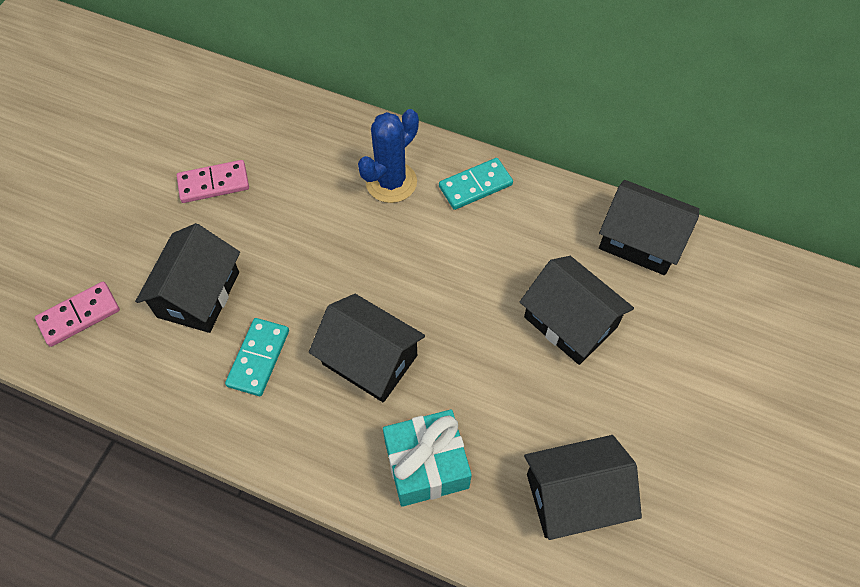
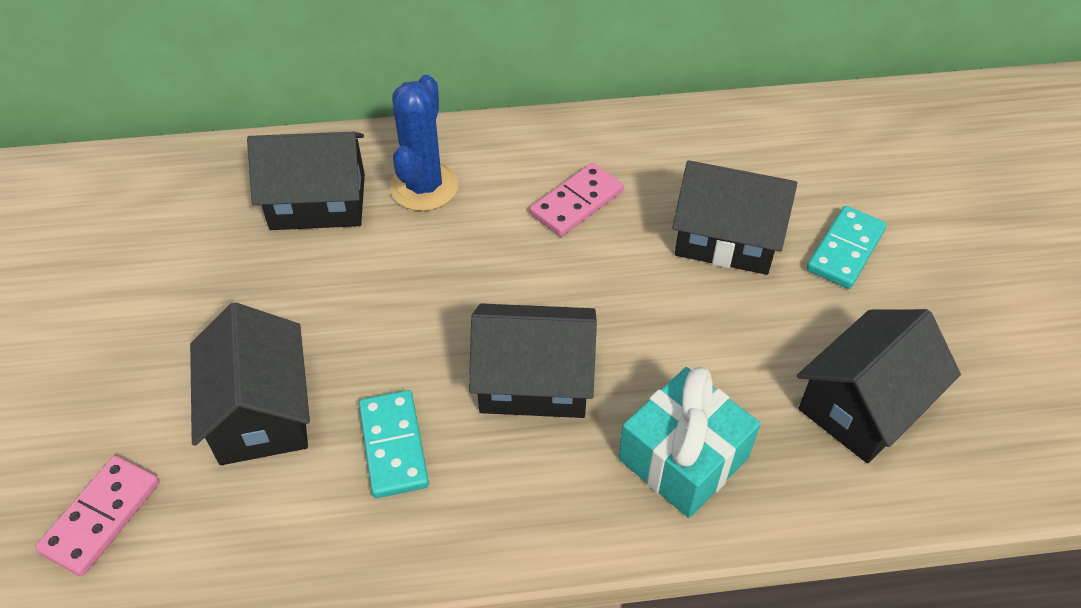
camera: 30 degrees left, 10 degrees down
pink domino [177,160,249,203] -> pink domino moved to [530,163,624,237]
turquoise domino [439,158,513,210] -> turquoise domino moved to [806,206,887,289]
black house [599,180,699,275] -> black house moved to [247,132,365,230]

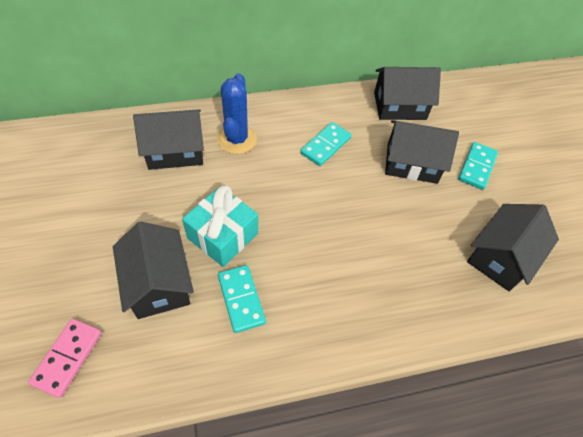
camera: 10 degrees left, 5 degrees up
black house [469,304,597,418] -> black house moved to [374,67,441,120]
pink domino [530,163,624,237] -> turquoise domino [300,122,352,166]
turquoise gift [619,367,760,518] -> turquoise gift moved to [182,185,258,267]

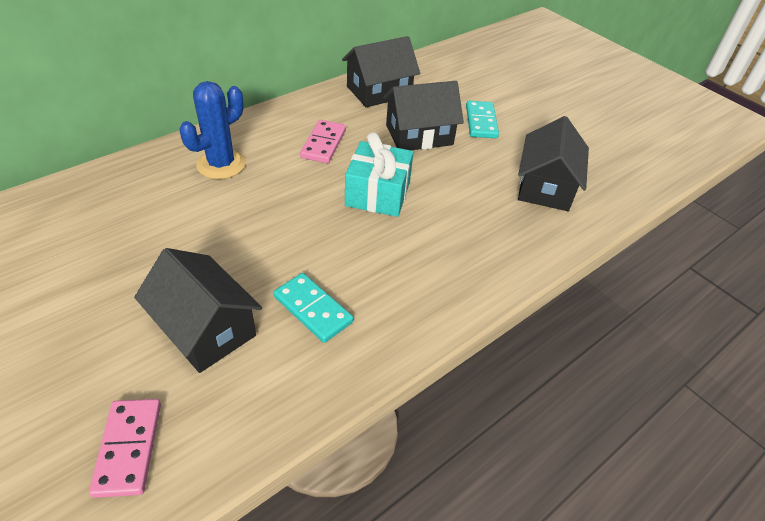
camera: 25 degrees left, 10 degrees down
black house [133,109,204,170] -> none
turquoise gift [182,185,258,267] -> turquoise gift moved to [345,132,413,217]
blue cactus [217,73,257,154] -> blue cactus turned 60 degrees clockwise [180,81,246,179]
turquoise domino [300,122,352,166] -> pink domino [300,120,346,163]

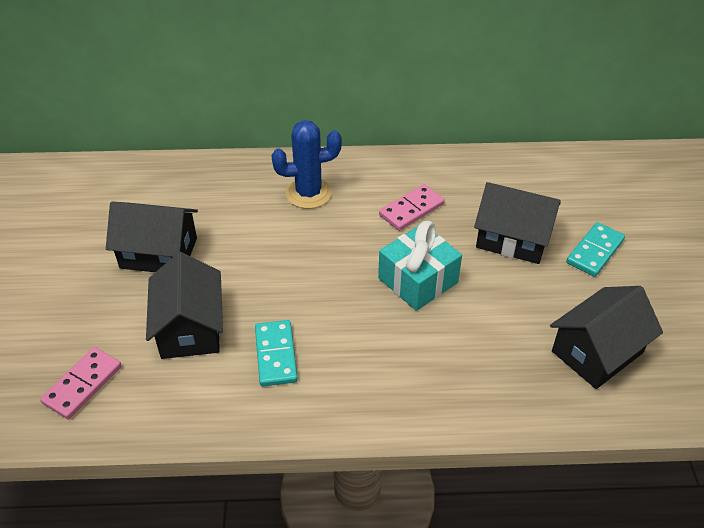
camera: 40 degrees right, 0 degrees up
black house [342,36,420,107] -> black house moved to [106,201,198,272]

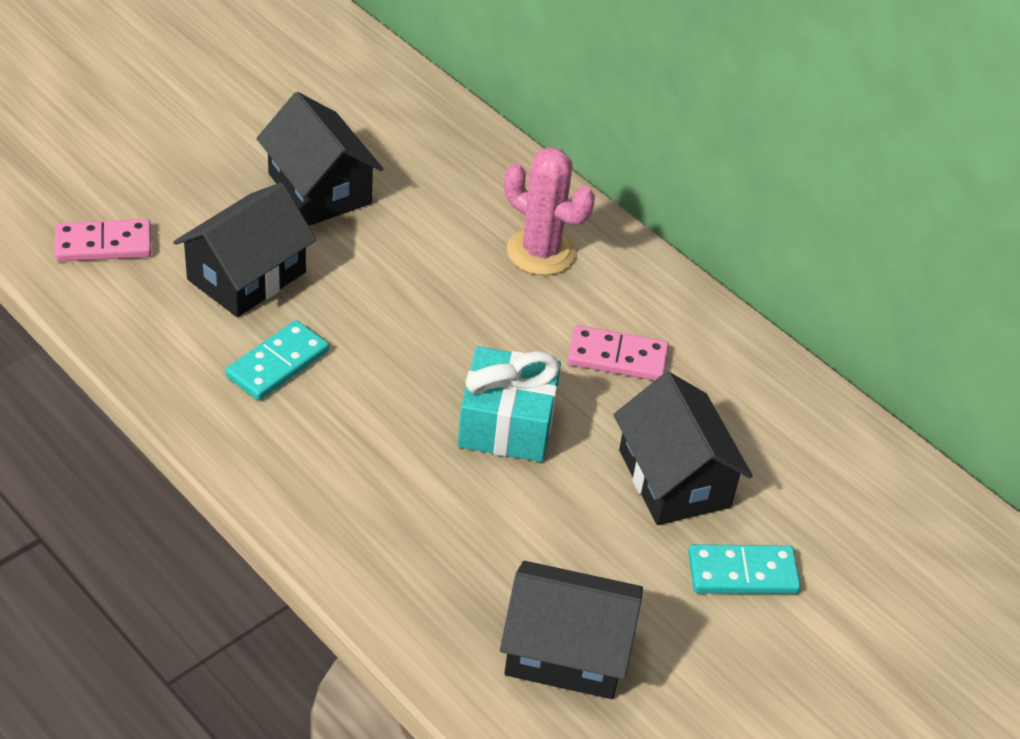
camera: 45 degrees right, 0 degrees up
blue cactus [271,120,342,209] -> pink cactus [504,147,595,275]

